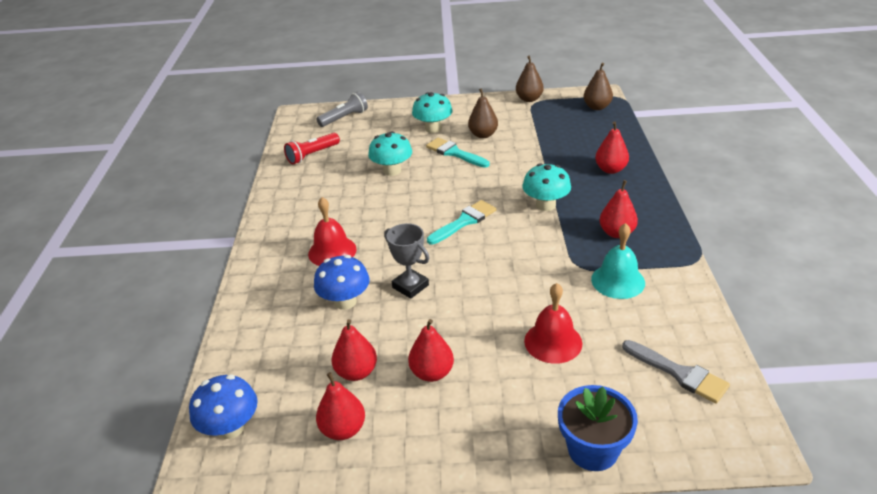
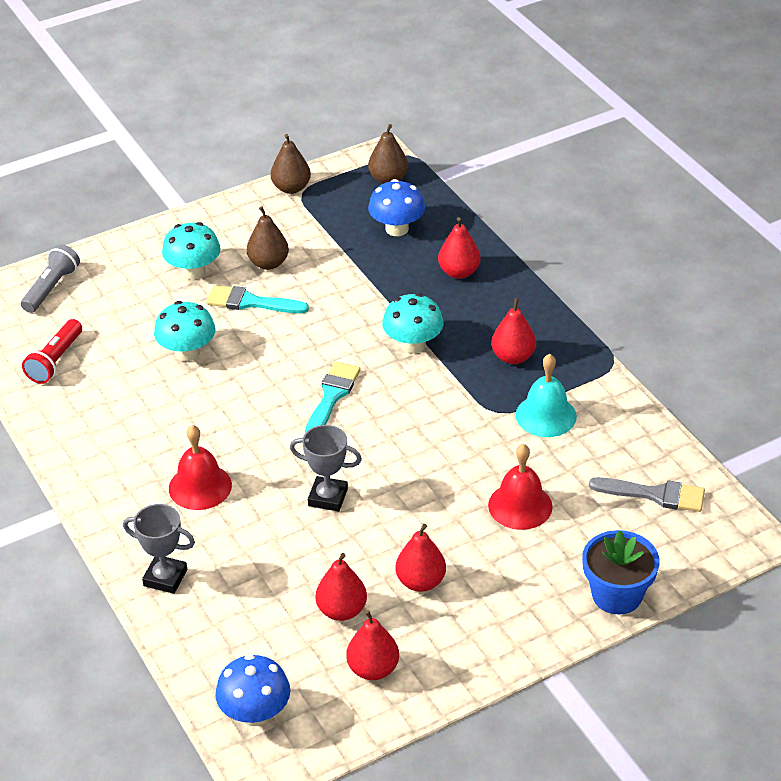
camera: 30 degrees left, 5 degrees up
blue mushroom [314,255,370,310] -> blue mushroom moved to [368,179,425,236]
none -> grey trophy [123,504,195,594]

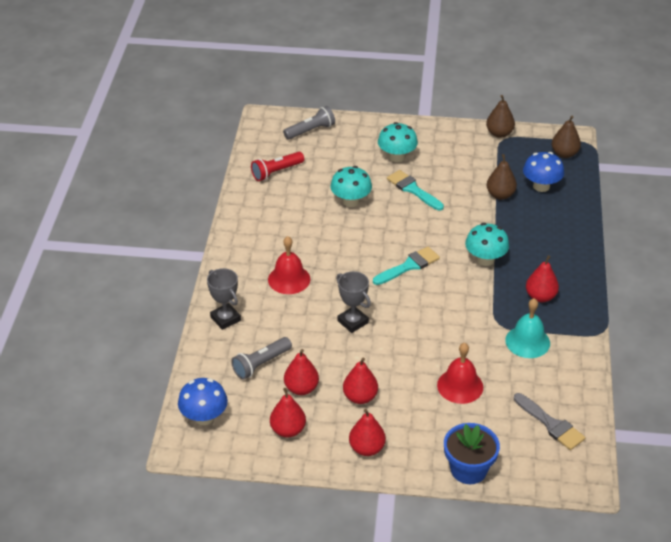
camera: 35 degrees right, 0 degrees up
brown pear [247,206,289,270] -> brown pear moved to [487,154,517,200]
red pear [438,217,481,279] -> red pear moved to [349,409,386,456]
none -> grey flashlight [231,337,292,380]

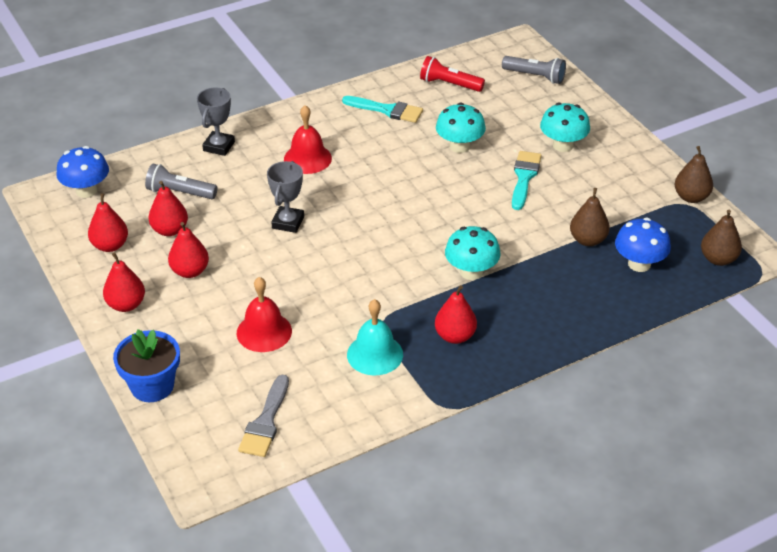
camera: 55 degrees right, 0 degrees up
turquoise brush [373,247,440,285] -> turquoise brush moved to [342,96,423,123]

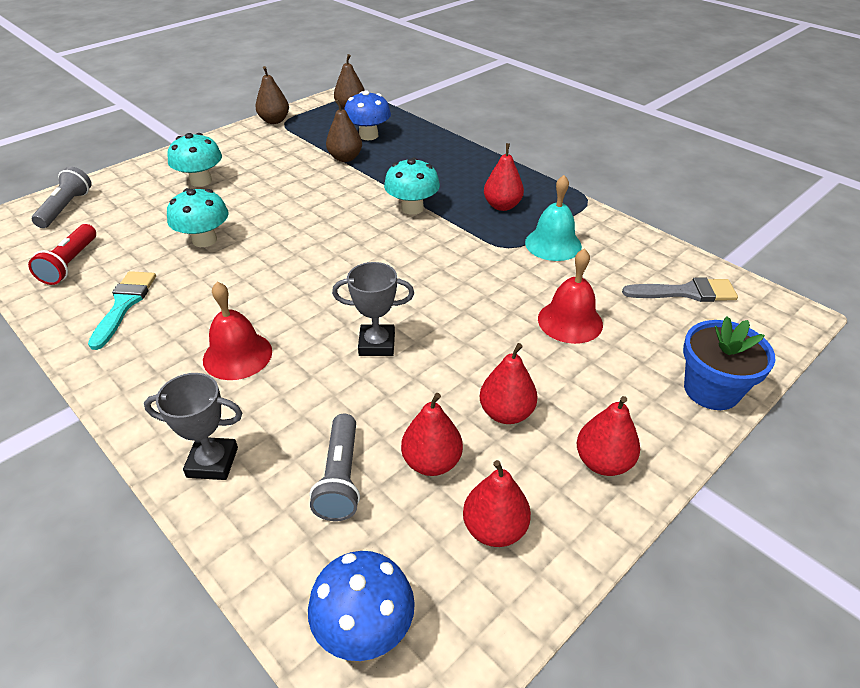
camera: 105 degrees left, 0 degrees up
turquoise brush [512,151,542,210] -> none

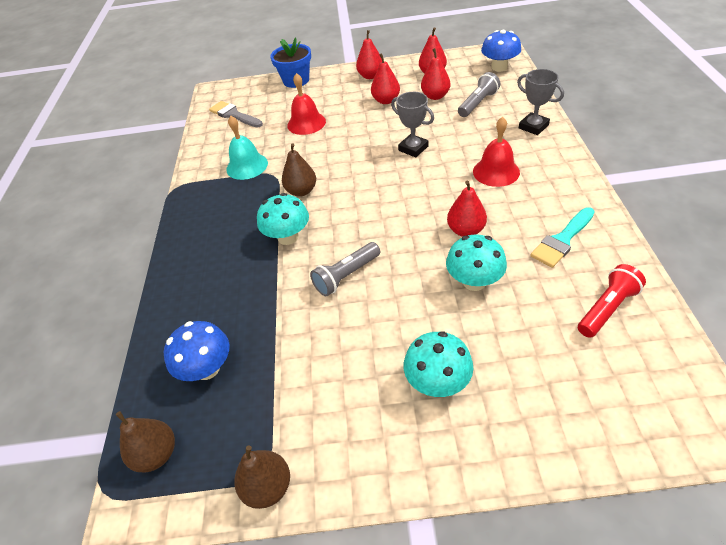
camera: 135 degrees left, 5 degrees up
grey flashlight [32,167,92,228] -> grey flashlight moved to [310,242,380,296]
brown pear [326,100,362,162] -> brown pear moved to [282,143,316,197]
red pear [484,143,524,211] -> red pear moved to [447,181,487,237]

